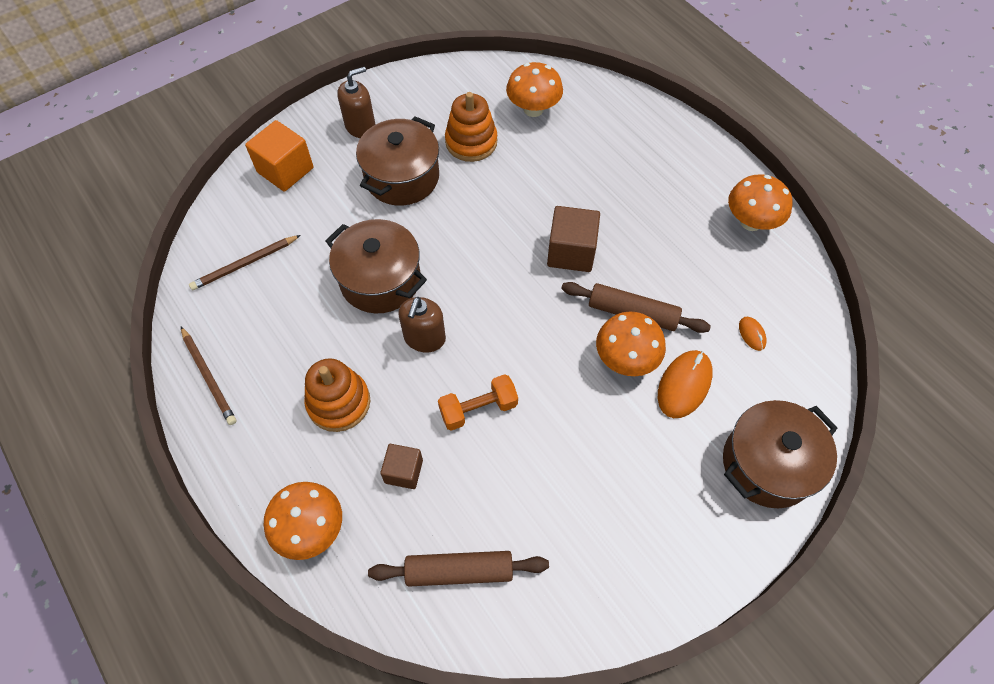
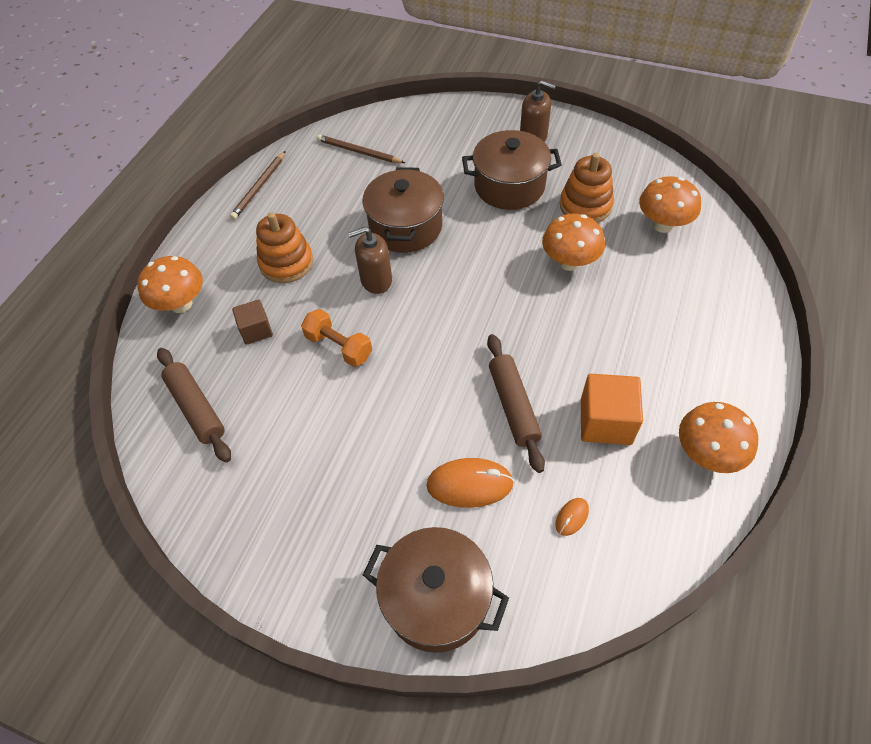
camera: 60 degrees right, 5 degrees down
orange cube [245,120,314,192] -> orange cube moved to [581,374,643,445]
brown cube [547,206,600,272] -> none
orange mushroom [596,311,666,376] -> orange mushroom moved to [542,213,605,271]

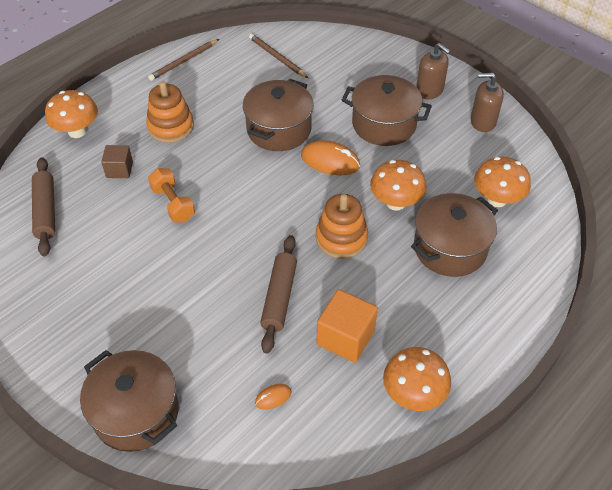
camera: 20 degrees right, 5 degrees down
brown soap dispenser [348,227,392,294] -> brown soap dispenser moved to [471,73,504,132]
orange mouse [426,458,514,508] -> orange mouse moved to [301,140,360,175]
orange stacking toy [560,153,614,223] -> orange stacking toy moved to [316,194,368,259]
none -> brown pot [411,193,498,277]

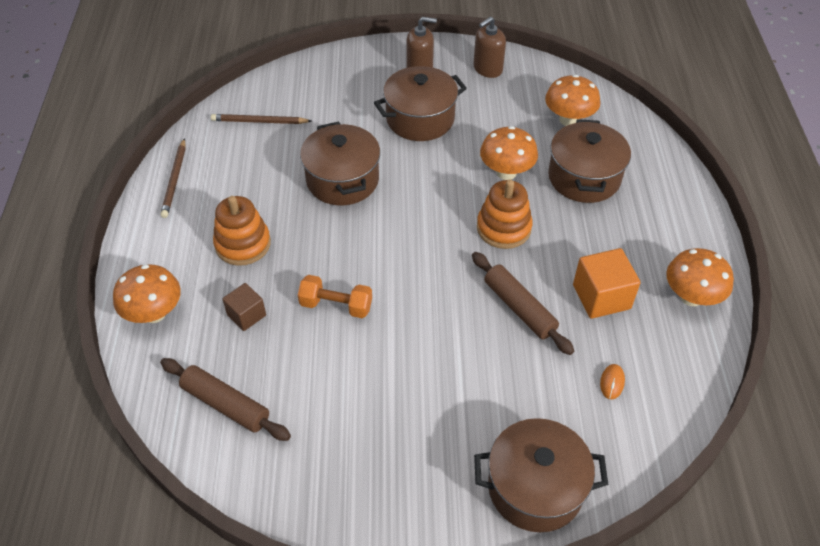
camera: 45 degrees left, 0 degrees up
orange mouse [301,140,360,175] -> none

